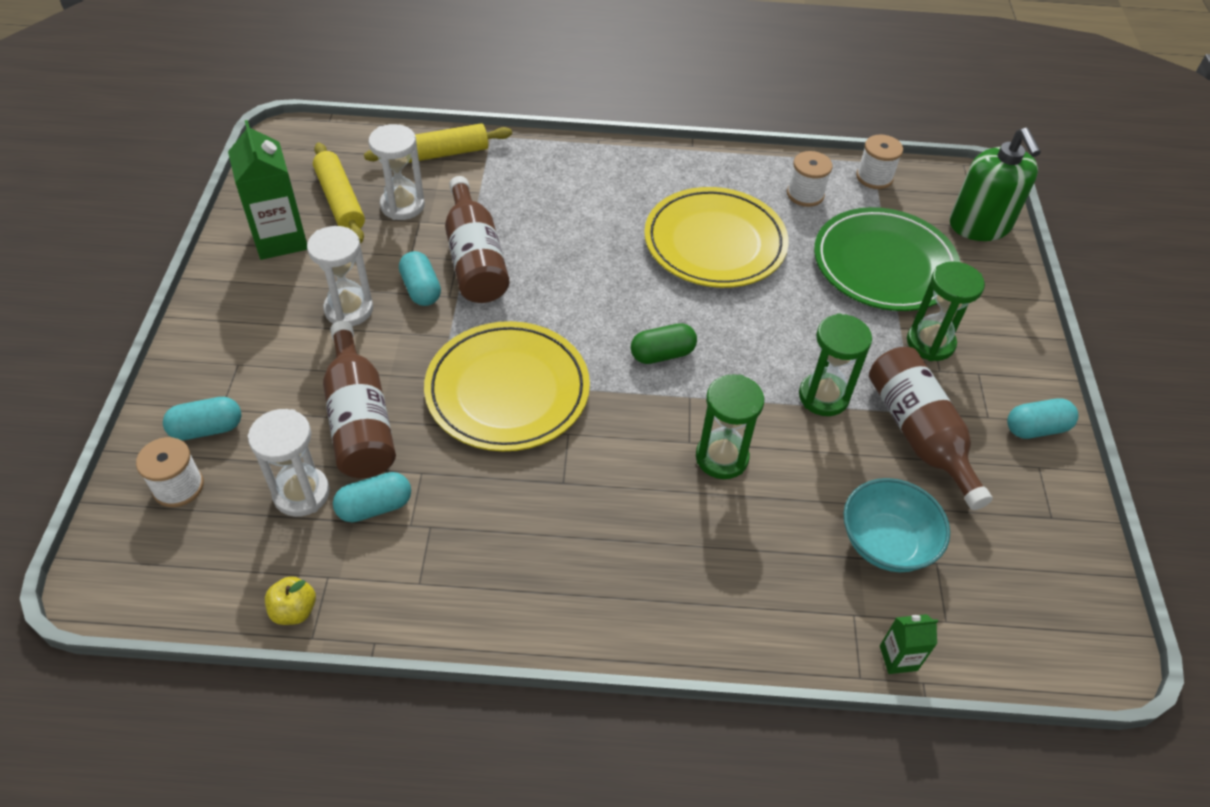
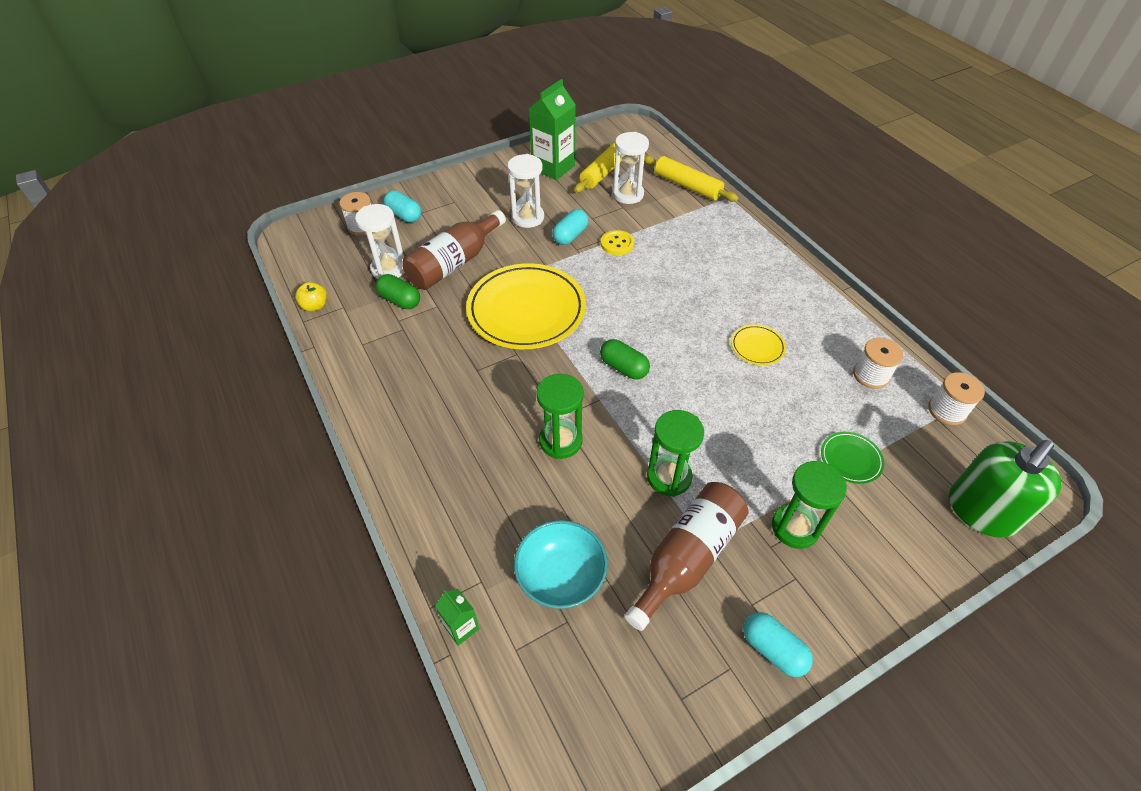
camera: 60 degrees right, 0 degrees up
turquoise capsule [333,472,411,522] -> green capsule [376,274,420,309]
brown bottle [445,176,510,303] -> yellow button [601,230,634,255]
yellow plate [644,187,789,288] -> yellow plate [731,325,786,365], size x0.43
green plate [814,207,960,311] -> green plate [821,432,884,484], size x0.43

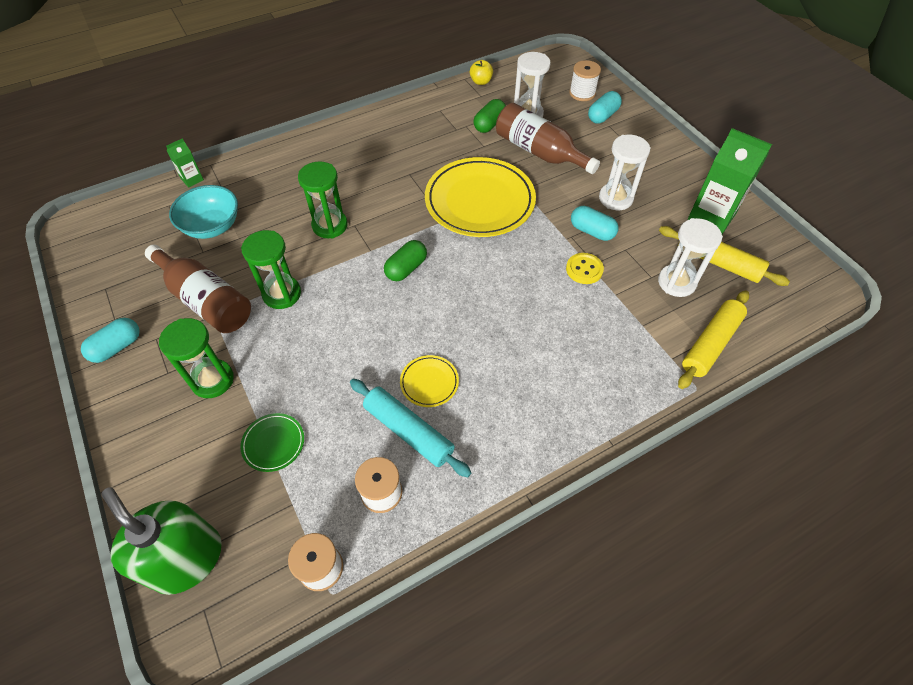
camera: 90 degrees right, 5 degrees up
none -> turquoise rolling pin [350,379,471,477]

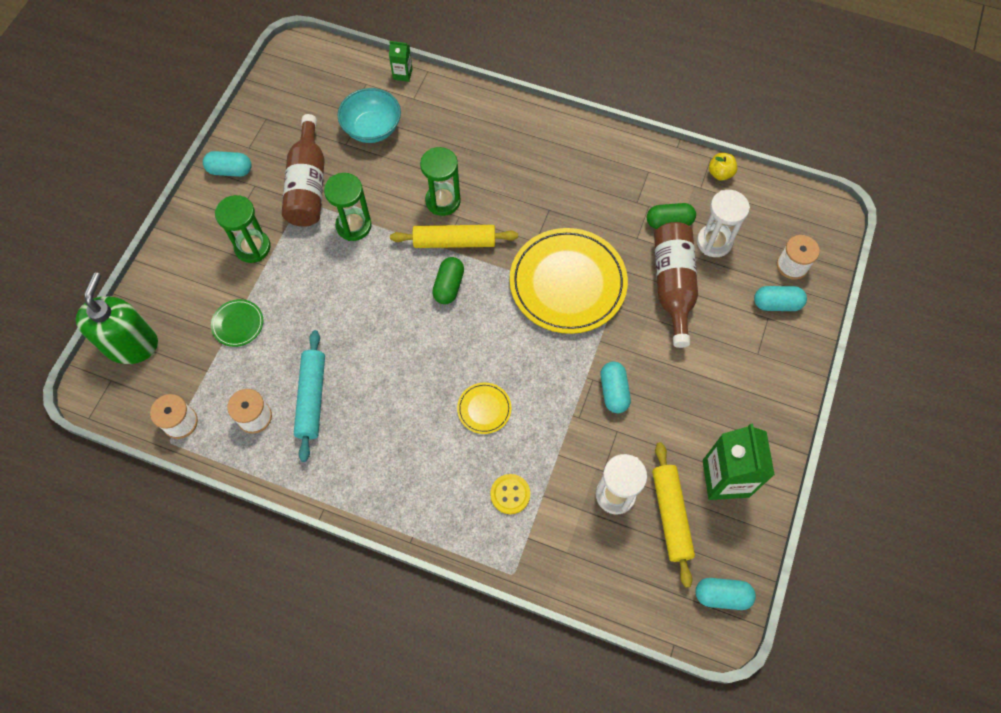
camera: 50 degrees right, 10 degrees up
green capsule [384,240,427,281] -> green capsule turned 75 degrees counterclockwise [432,257,464,304]
yellow plate [400,355,459,407] -> yellow plate moved to [457,382,511,434]
yellow button [566,253,604,284] -> yellow button moved to [490,474,530,514]
white hourglass [599,135,651,210] -> none
yellow rolling pin [678,290,749,389] -> yellow rolling pin moved to [390,225,518,248]
none -> turquoise capsule [696,578,756,610]

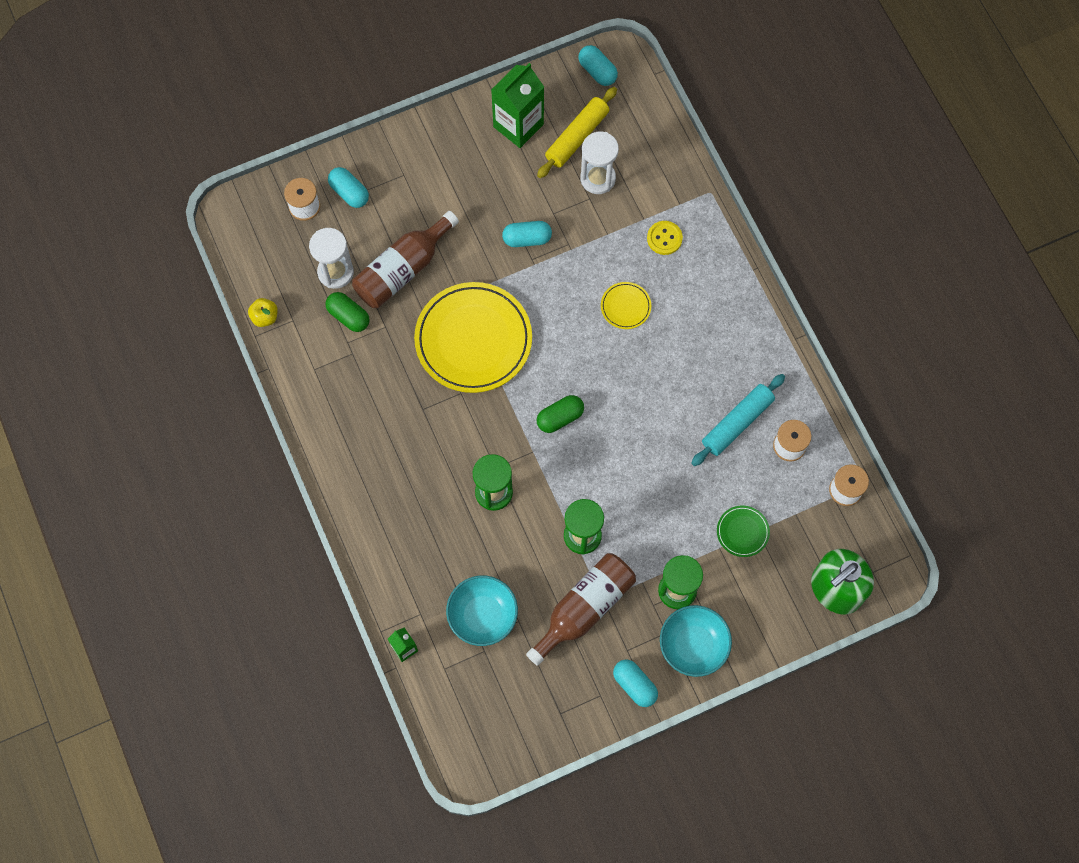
camera: 135 degrees left, 5 degrees up
yellow rolling pin [390,225,518,248] -> none
turquoise capsule [601,362,631,413] -> turquoise capsule turned 45 degrees clockwise [502,221,552,247]
none -> turquoise bowl [660,605,732,677]

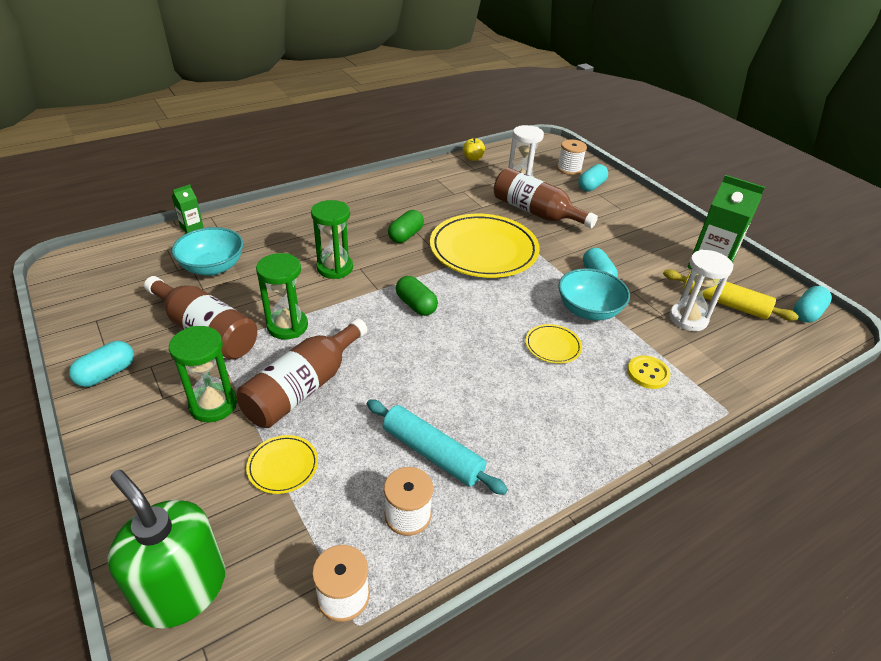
camera: 80 degrees right, 30 degrees down
green capsule [326,292,369,332] -> green capsule moved to [388,210,424,243]
turquoise bowl [660,605,732,677] -> turquoise bowl moved to [558,268,630,321]
green plate [717,506,770,557] -> yellow plate [246,435,318,494]
none -> brown bottle [236,318,367,428]

